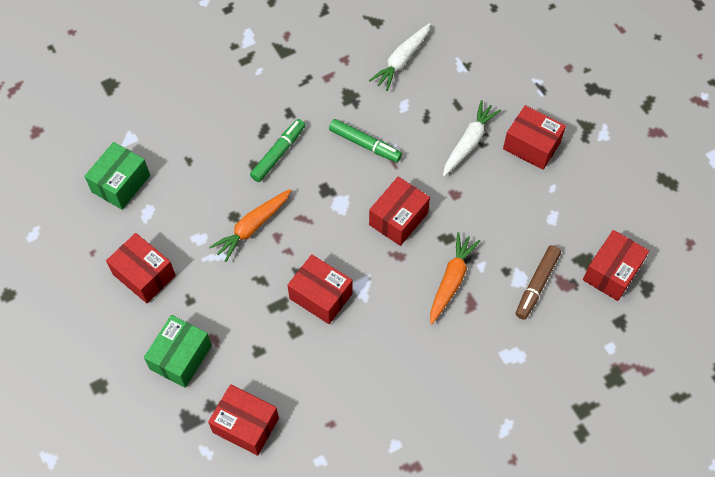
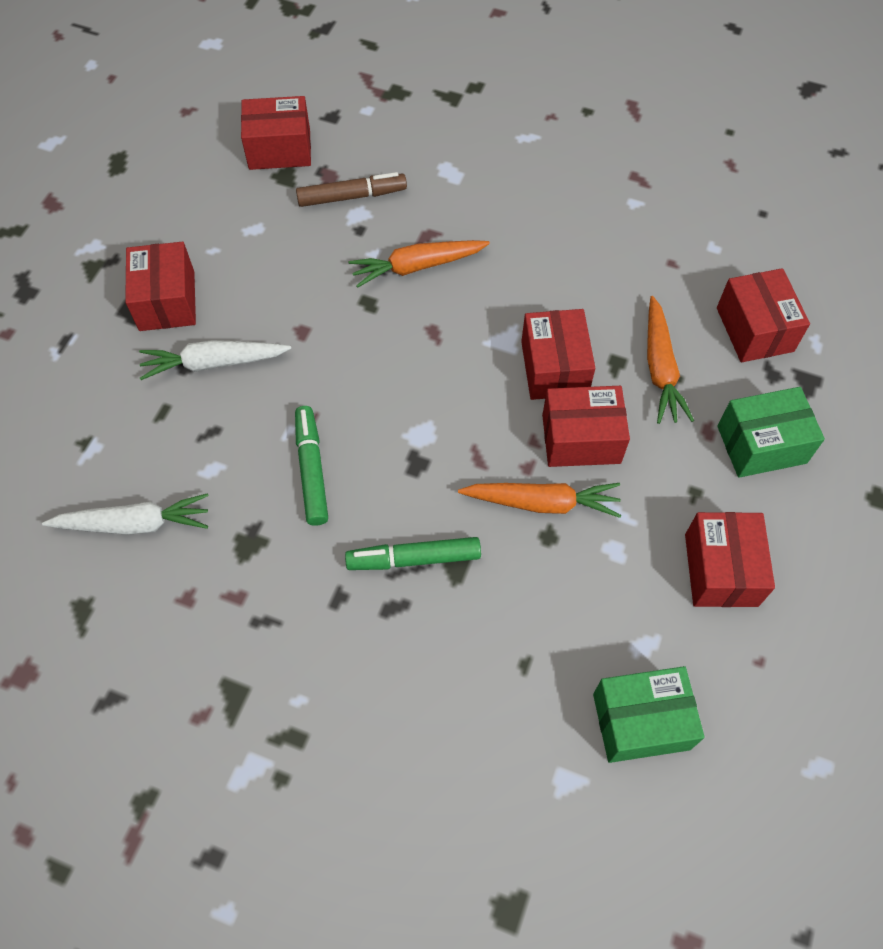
camera: 130 degrees left, 0 degrees up
red box [369,177,430,246] -> red box moved to [542,386,630,467]
none -> orange carrot [647,296,694,424]

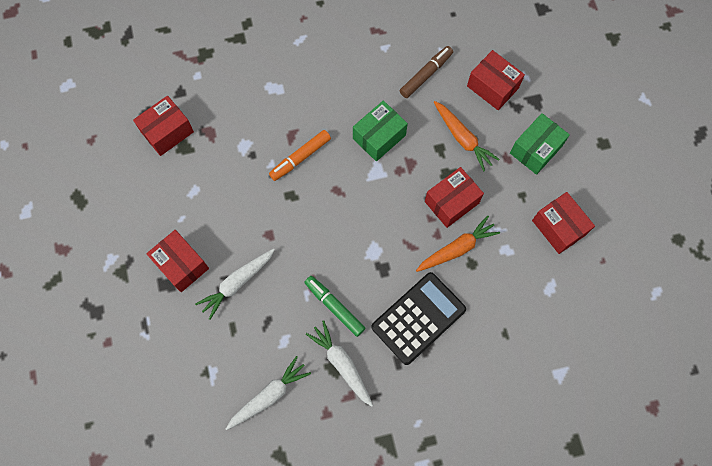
camera: 35 degrees left, 10 degrees up
brown marker [296,172,407,207] -> brown marker moved to [400,46,453,98]
green marker [345,537,481,570] -> black calculator [372,272,466,365]
orange carrot [349,240,490,288] -> orange marker [269,130,331,181]
red box [521,309,595,400] -> none
green box [593,666,705,763] -> green box moved to [353,100,408,161]
none -> white carrot [306,320,373,407]

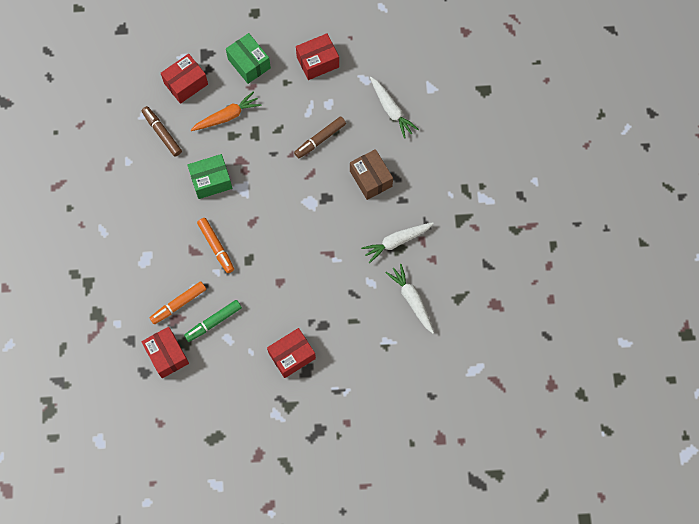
camera: 80 degrees left, 0 degrees up
white carrot [195,249,275,320] -> white carrot moved to [370,77,419,139]
green marker [304,276,365,337] -> green marker moved to [184,300,242,342]
green box [353,100,408,161] -> green box turned 75 degrees counterclockwise [188,154,232,199]
black calculator [372,272,466,365] -> brown box [350,149,393,200]
orange carrot [416,216,500,272] -> brown marker [294,116,346,158]
red box [425,167,484,228] -> none
none -> orange marker [150,281,206,324]

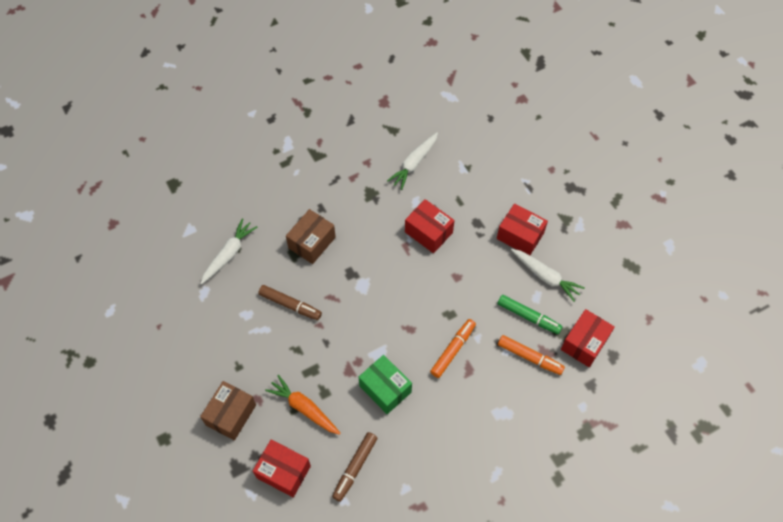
camera: 115 degrees left, 10 degrees down
green box [226,33,271,84] -> brown box [200,381,256,441]
red box [296,33,339,80] -> red box moved to [405,199,455,253]
white carrot [361,222,434,263] -> white carrot moved to [511,249,585,302]

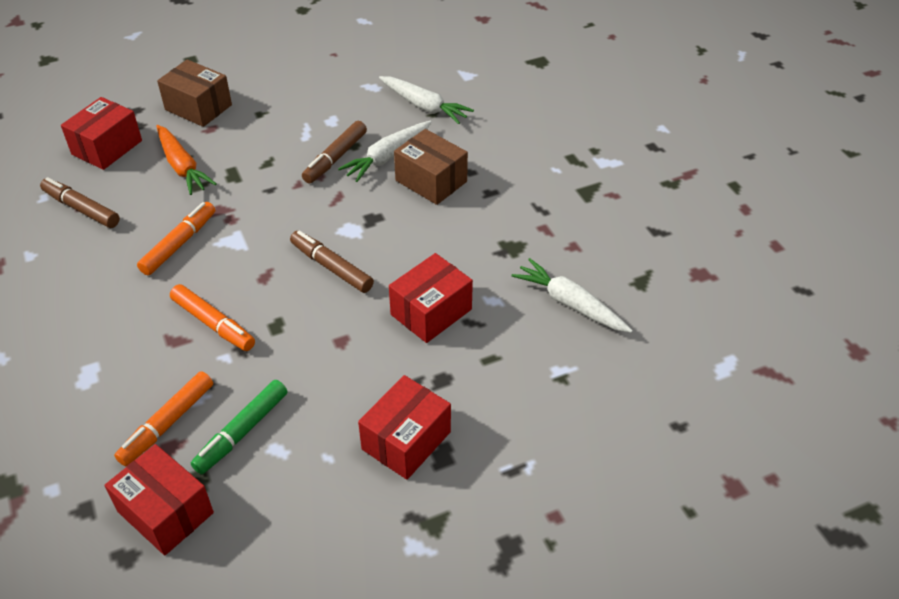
camera: 95 degrees right, 15 degrees down
orange carrot [265,375,341,435] -> orange carrot turned 105 degrees clockwise [156,125,217,195]
green box [359,355,412,414] -> orange marker [137,202,215,275]
white carrot [511,249,585,302] -> white carrot moved to [338,120,432,182]
none -> brown marker [290,231,374,293]

